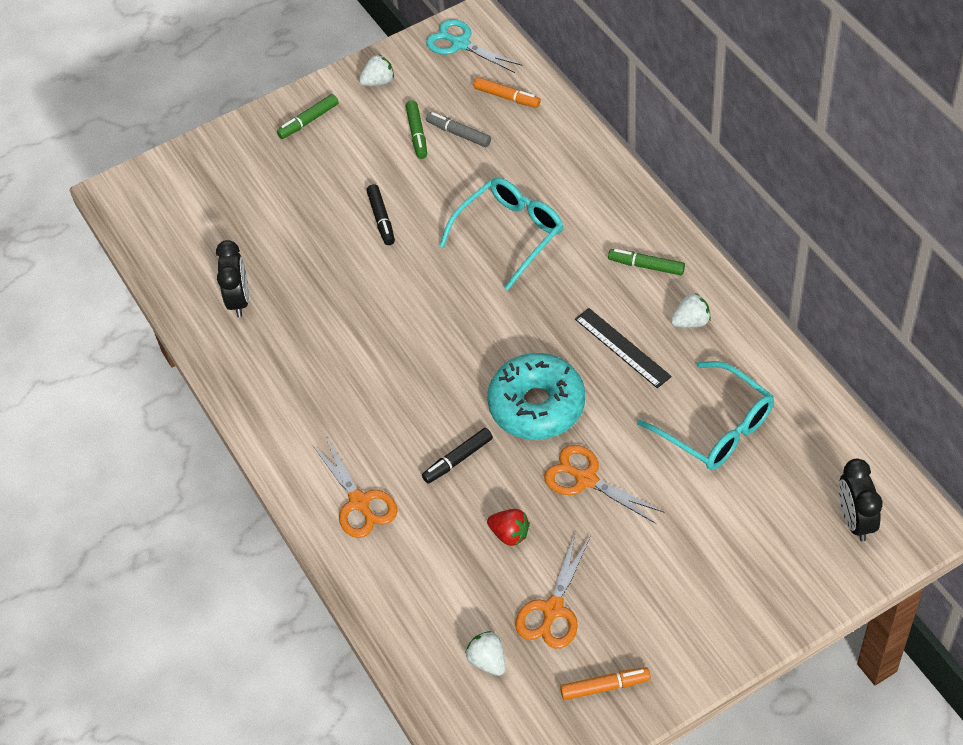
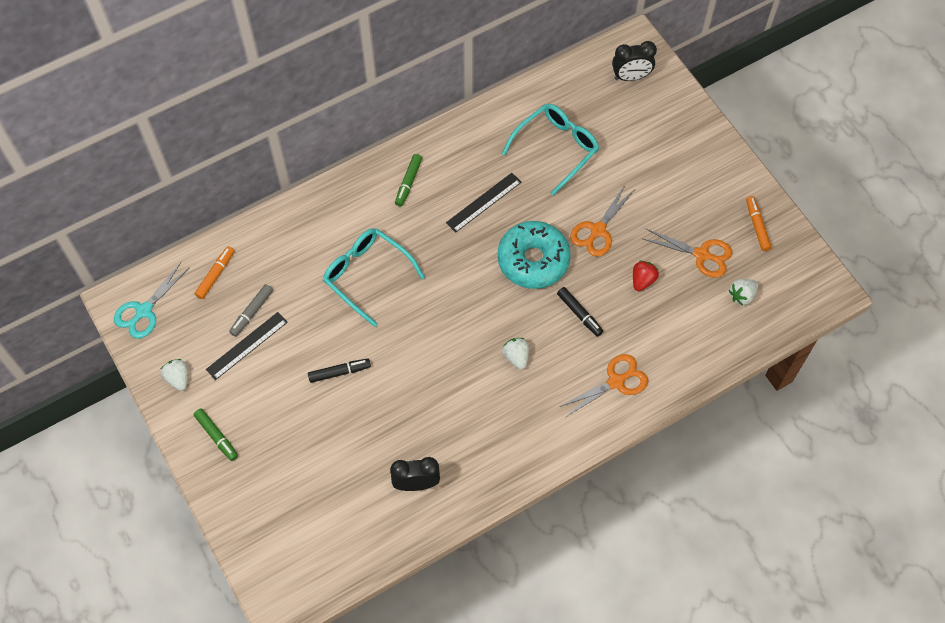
camera: 95 degrees left, 10 degrees up
green marker [406,100,427,159] -> black ruler [206,312,288,380]
white strawberry [671,293,711,328] -> white strawberry moved to [502,338,529,370]

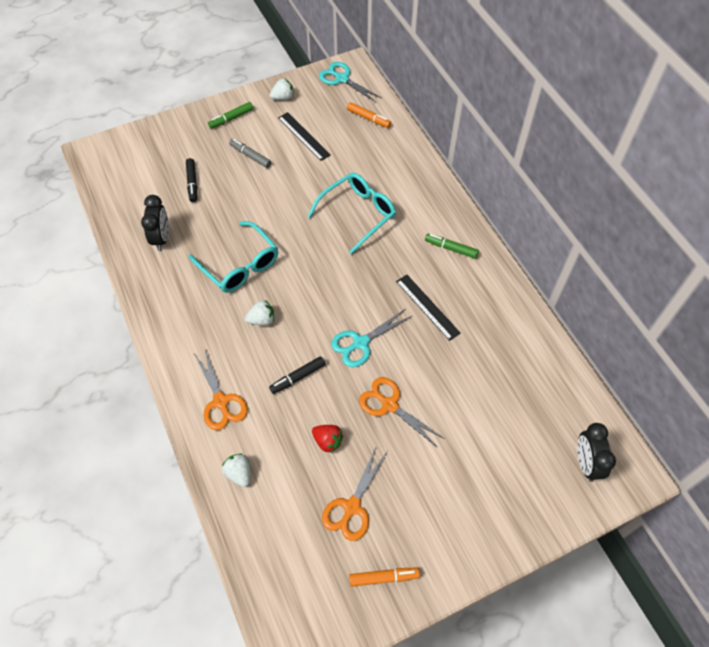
camera: 95 degrees right, 5 degrees down
grey marker [229,284,273,337] -> grey marker moved to [229,139,271,168]
black marker [308,358,371,383] -> black marker moved to [186,158,197,202]
turquoise donut [497,221,571,289] -> turquoise scissors [331,309,412,367]
turquoise glasses [502,104,599,196] -> turquoise glasses moved to [189,221,278,293]
white strawberry [729,279,758,306] -> white strawberry moved to [222,454,250,487]

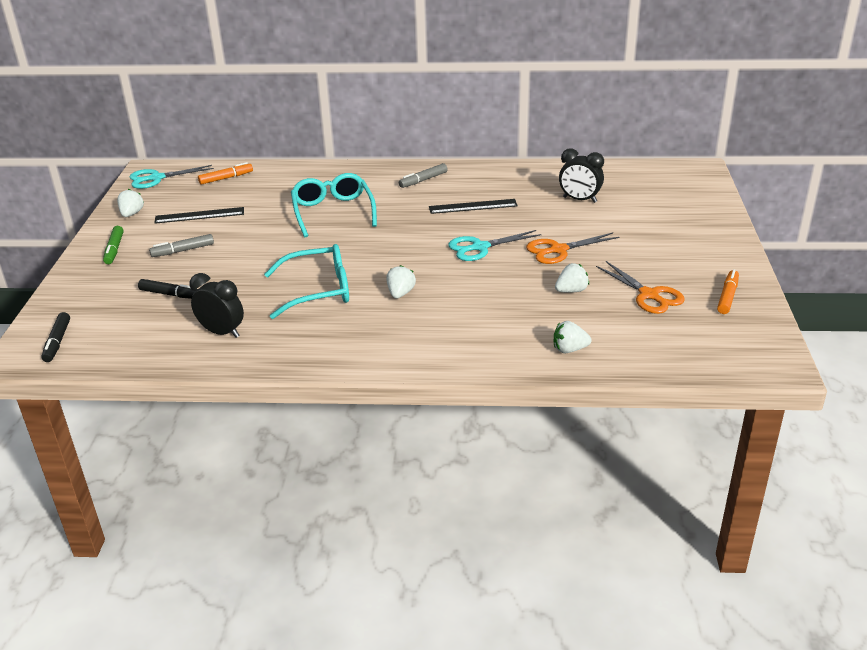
camera: 60 degrees left, 25 degrees down
orange scissors [194,350,248,430] -> none
black marker [269,356,325,394] -> black marker moved to [41,312,70,362]
red strawberry [312,425,343,453] -> white strawberry [555,263,589,293]
turquoise scissors [331,309,412,367] -> turquoise scissors turned 75 degrees clockwise [448,230,542,261]
green marker [425,234,479,259] -> grey marker [399,163,448,188]
black clock [577,423,616,482] -> black clock moved to [559,148,604,203]

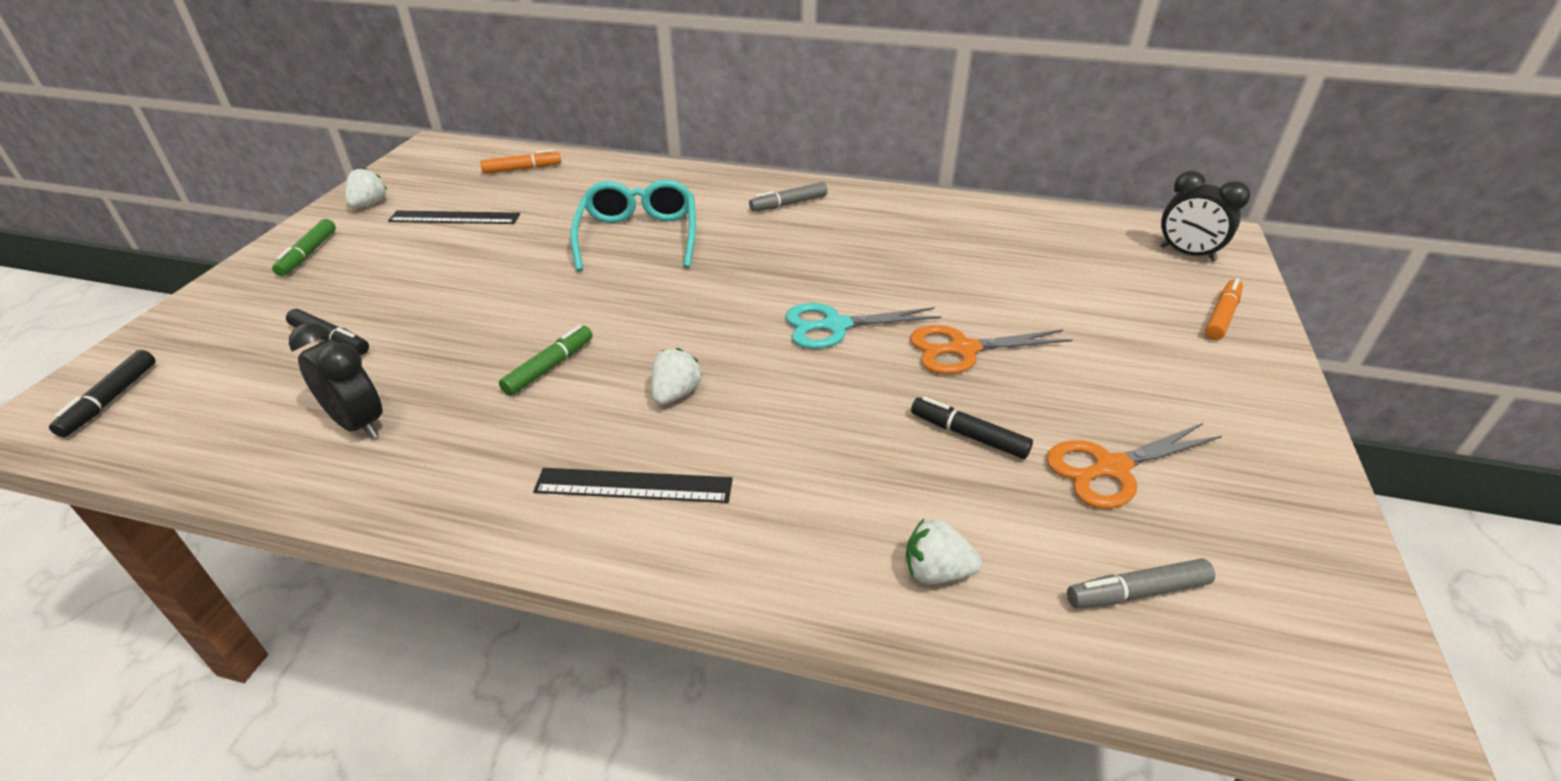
camera: 10 degrees right, 5 degrees up
turquoise scissors [130,165,214,189] -> none
grey marker [149,234,214,257] -> grey marker moved to [1067,558,1215,608]
turquoise glasses [264,244,349,319] -> green marker [499,325,593,396]
black ruler [429,199,518,214] -> black ruler moved to [533,468,733,503]
white strawberry [555,263,589,293] -> black marker [911,396,1033,459]
black clock [559,148,604,203] -> black clock moved to [1160,170,1250,262]
orange scissors [596,261,685,314] -> orange scissors turned 90 degrees clockwise [1046,423,1222,509]
orange marker [717,269,739,314] -> orange marker moved to [1205,278,1243,340]

